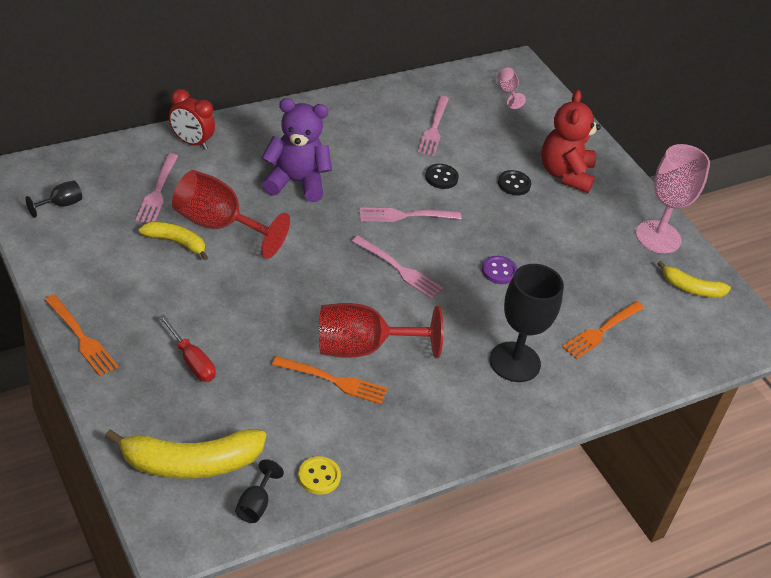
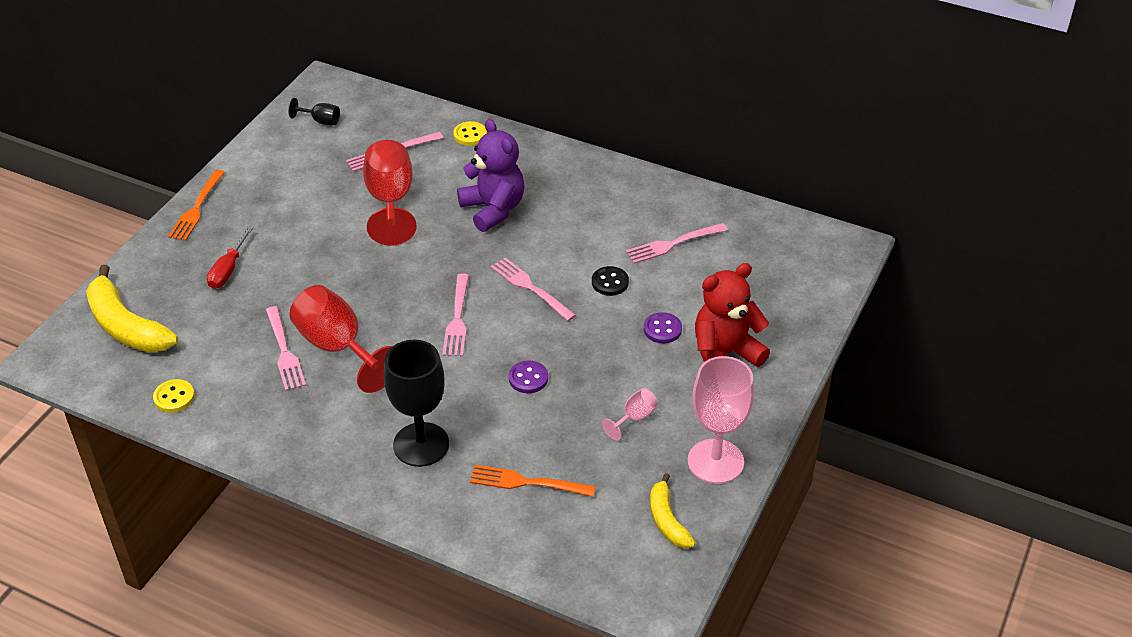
camera: 60 degrees right, 0 degrees up
yellow banana [139,222,208,260] -> none
red clock [169,89,215,150] -> yellow button [453,121,487,146]
black goblet [235,459,284,523] -> none
orange fork [272,356,388,404] -> pink fork [266,306,306,391]
pink goblet [498,68,526,109] -> pink goblet moved to [602,388,658,441]
black button [498,170,531,195] -> purple button [644,312,682,343]

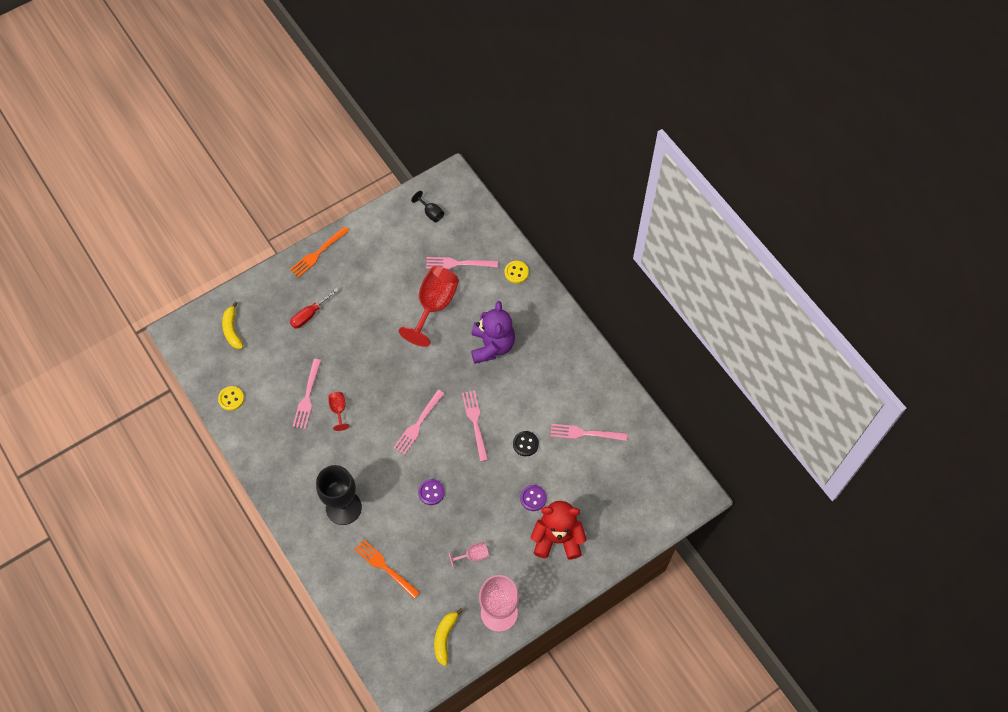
camera: 30 degrees right, 20 degrees up
yellow banana [86,265,178,353] -> yellow banana [222,301,244,349], size x0.57
red goblet [289,285,393,393] -> red goblet [328,392,349,431], size x0.46

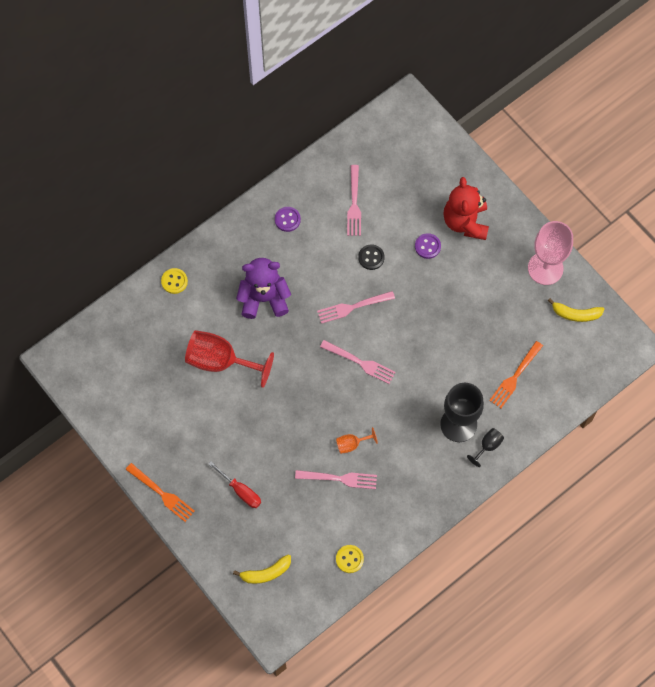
camera: 95 degrees left, 5 degrees up
red goblet [328,392,349,431] -> orange goblet [336,427,378,454]
black goblet [411,191,444,222] -> black goblet moved to [467,428,504,467]
purple button [418,479,445,505] -> purple button moved to [275,207,301,232]
pink fork [426,257,498,269] -> none
pink goblet [448,542,489,568] -> none

